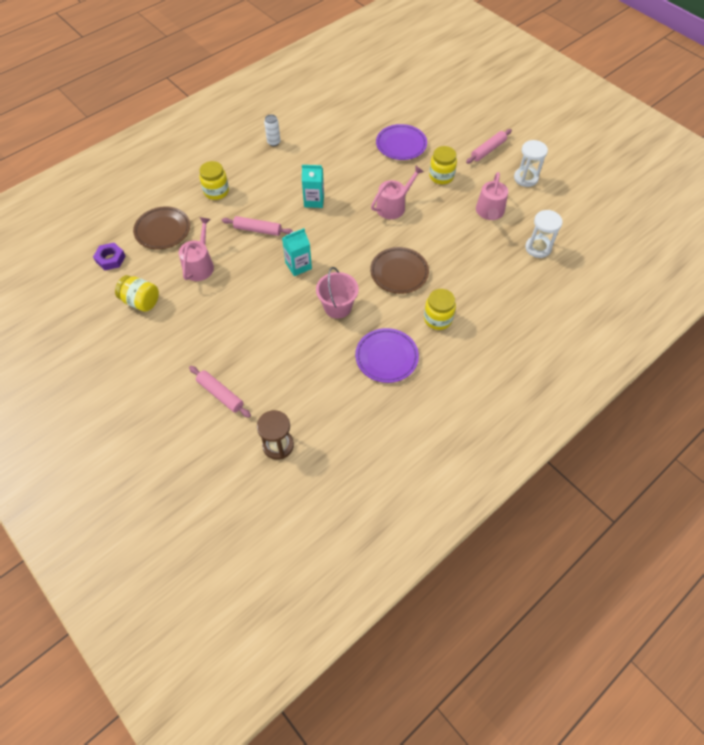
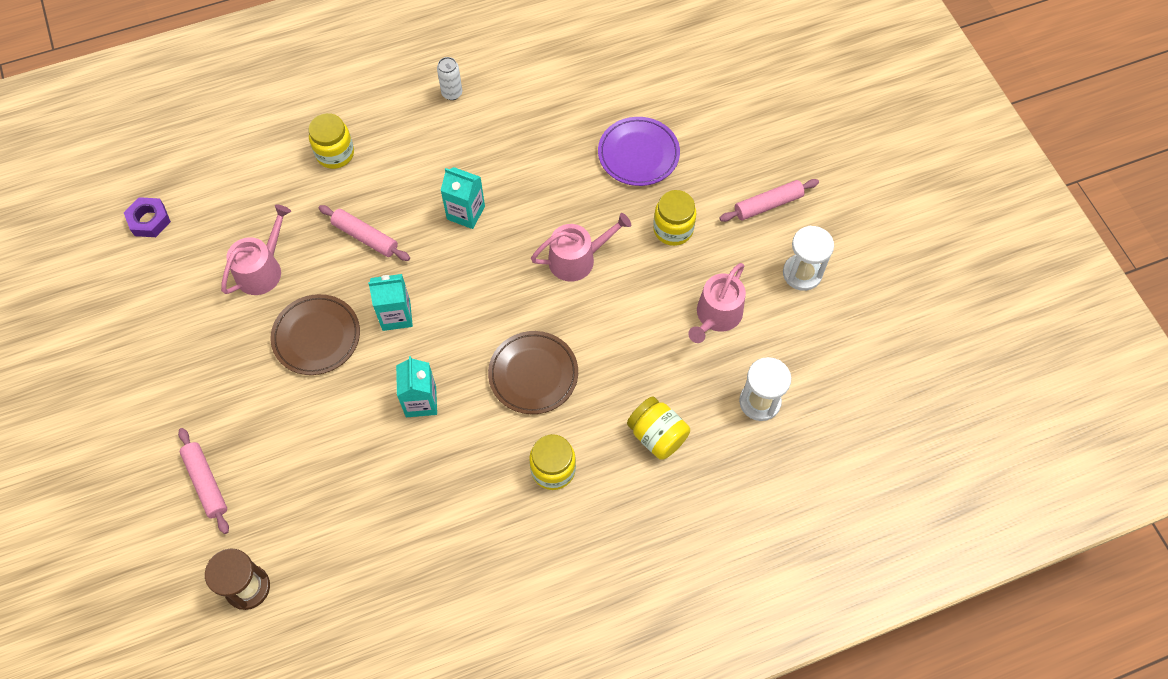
camera: 20 degrees right, 5 degrees up
yellow jar [115,275,159,312] -> yellow jar moved to [627,397,690,460]
brown plate [133,206,190,249] -> brown plate moved to [271,294,360,375]
pink bucket [316,267,359,319] -> turquoise carton [396,356,437,417]
purple plate [355,328,419,383] -> none

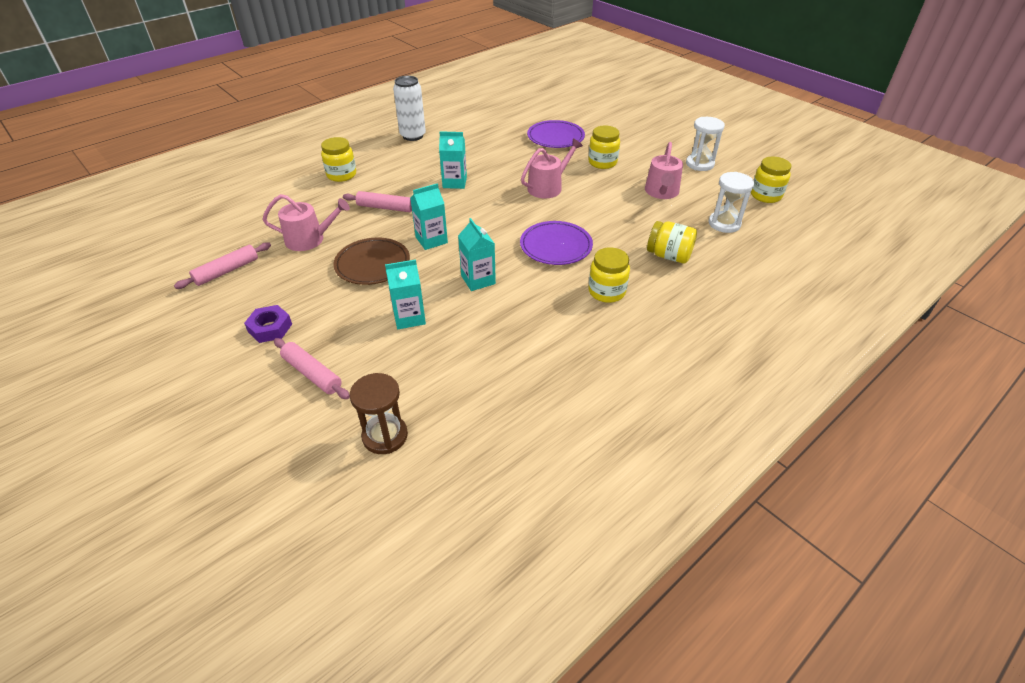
camera: 20 degrees left, 20 degrees down
purple nut [124,197,171,237] -> purple nut moved to [244,305,292,343]
pink watering can [221,204,291,295] -> pink watering can turned 75 degrees clockwise [262,194,350,251]
white can [437,57,462,100] -> white can [393,76,426,141], size x1.71
brown plate [488,331,578,414] -> purple plate [520,221,593,265]
pink rolling pin [719,179,819,222] -> pink rolling pin moved to [174,242,271,289]
none -> turquoise carton [385,259,426,329]
none -> yellow jar [751,156,791,203]

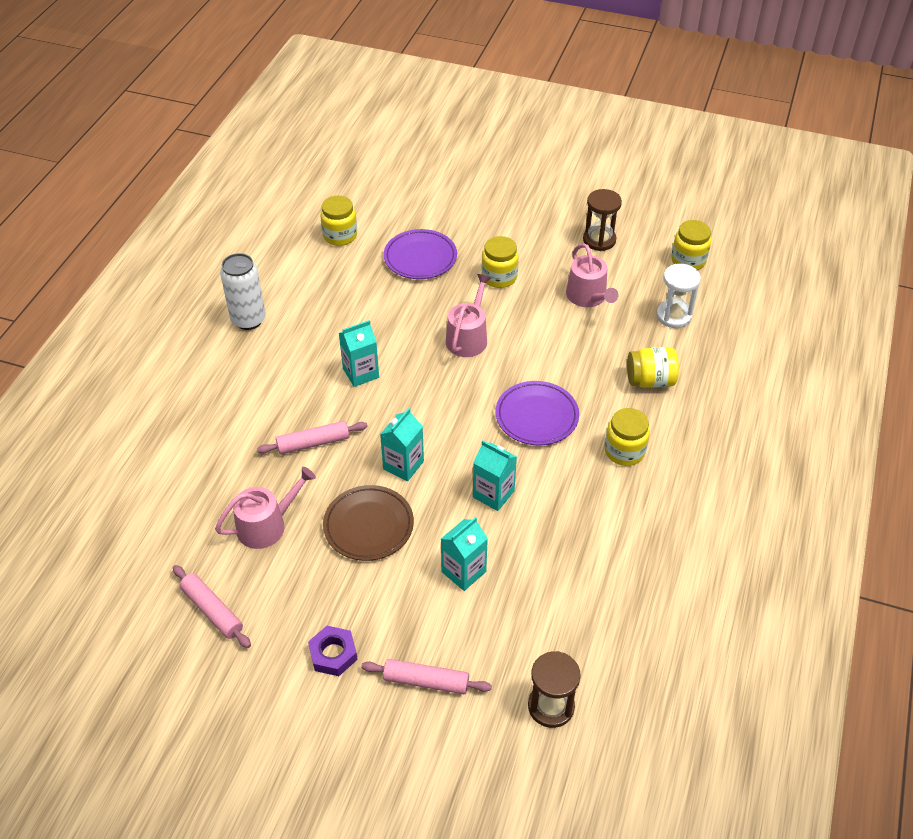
camera: 30 degrees left, 5 degrees up
pink rolling pin [174,242,271,289] -> pink rolling pin turned 60 degrees counterclockwise [173,565,251,648]
yellow jar [321,137,356,182] -> yellow jar moved to [320,195,357,246]
white hourglass [686,117,725,171] -> brown hourglass [583,189,622,251]

